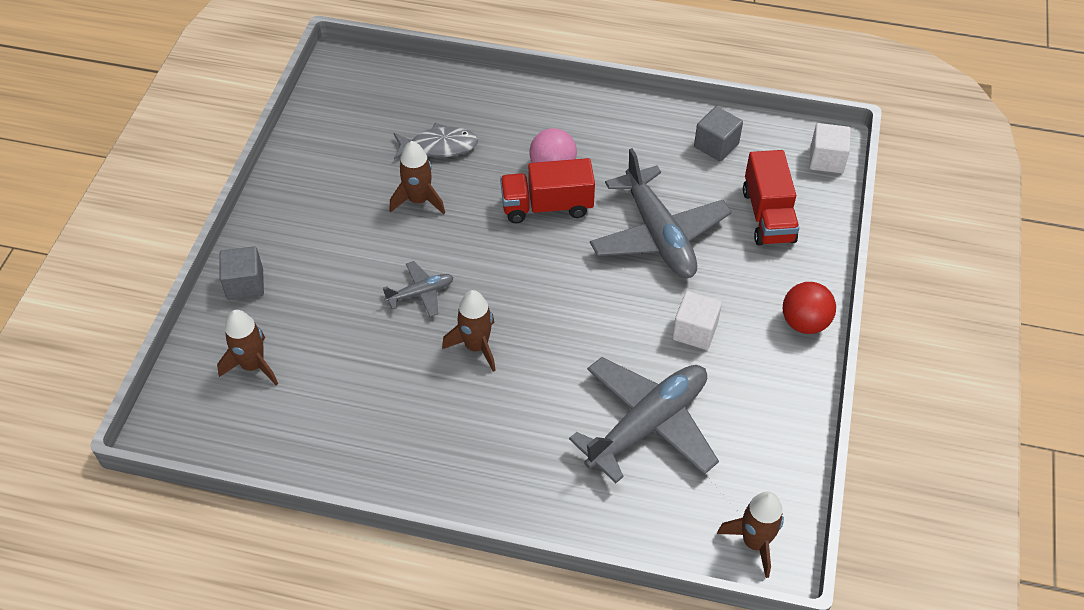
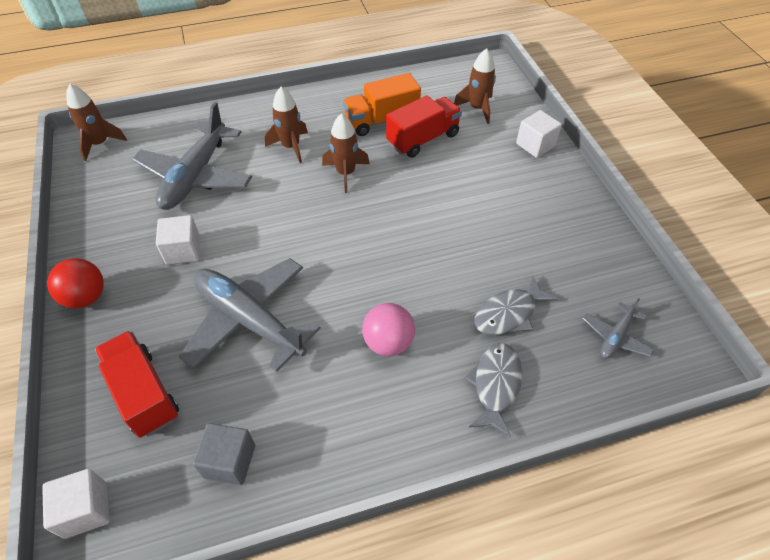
camera: 150 degrees right, 0 degrees up
grey cube [219,246,264,300] -> white cube [516,110,562,158]
grey plane [383,261,454,317] -> grey plane moved to [582,298,654,358]
brown rocket [389,141,445,214] -> brown rocket moved to [265,87,308,163]
red truck [500,158,595,223] -> red truck moved to [386,96,462,158]
none -> orange truck [343,73,421,136]
none -> grey fish [464,343,522,437]

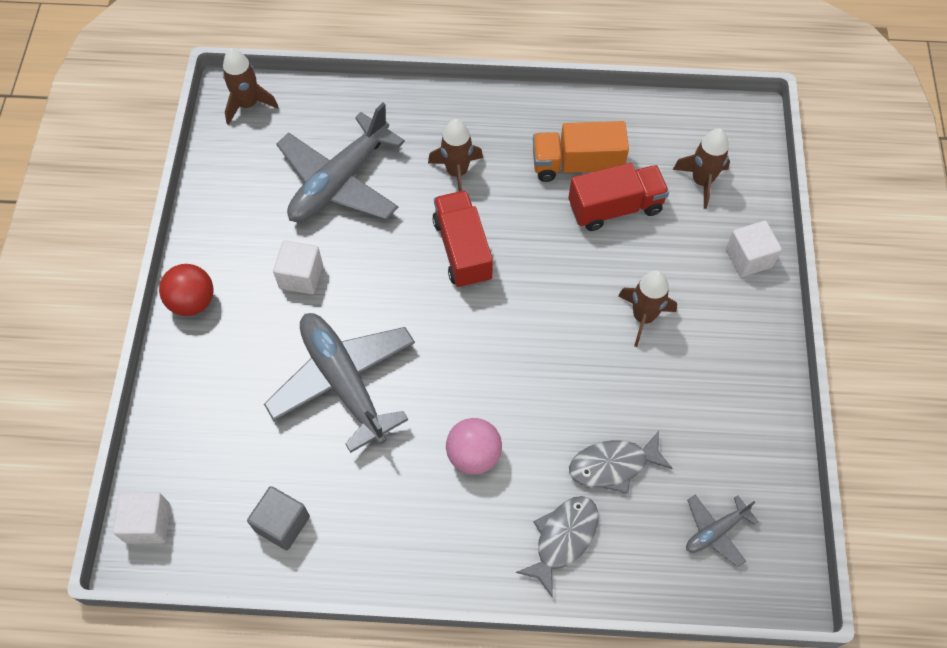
camera: 20 degrees right, 10 degrees up
red truck [95,330,179,438] -> red truck moved to [432,190,493,288]
brown rocket [322,113,370,193] -> brown rocket moved to [618,270,677,347]

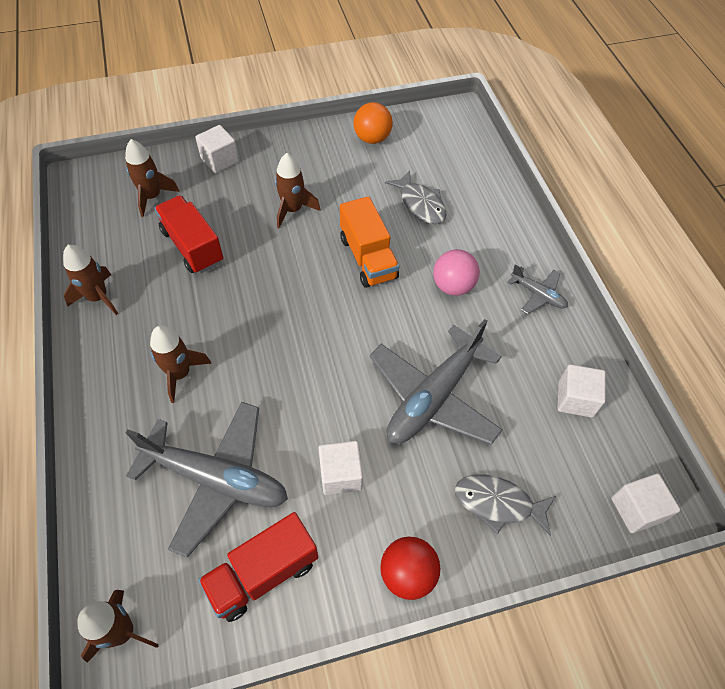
camera: 110 degrees left, 5 degrees down
grey cube [247,486,310,550] -> white cube [558,364,606,418]
red truck [432,190,493,288] -> red truck moved to [198,512,318,622]
grey fish [516,496,598,598] -> grey fish moved to [455,475,556,536]
orange truck [533,121,629,182] -> orange truck moved to [340,196,399,288]
grey plane [686,495,759,567] -> grey plane moved to [507,264,568,314]
none -> brown rocket [63,245,118,315]
none -> orange ball [353,102,393,144]

